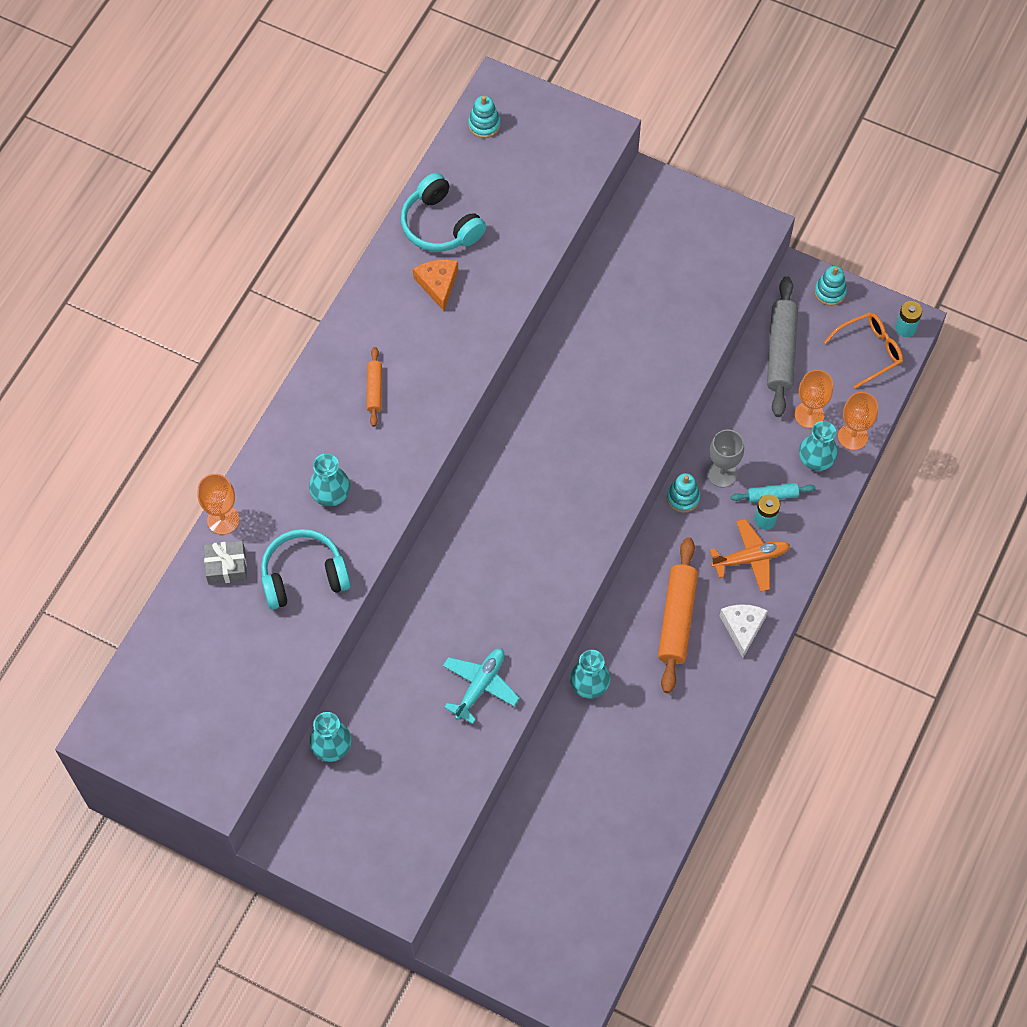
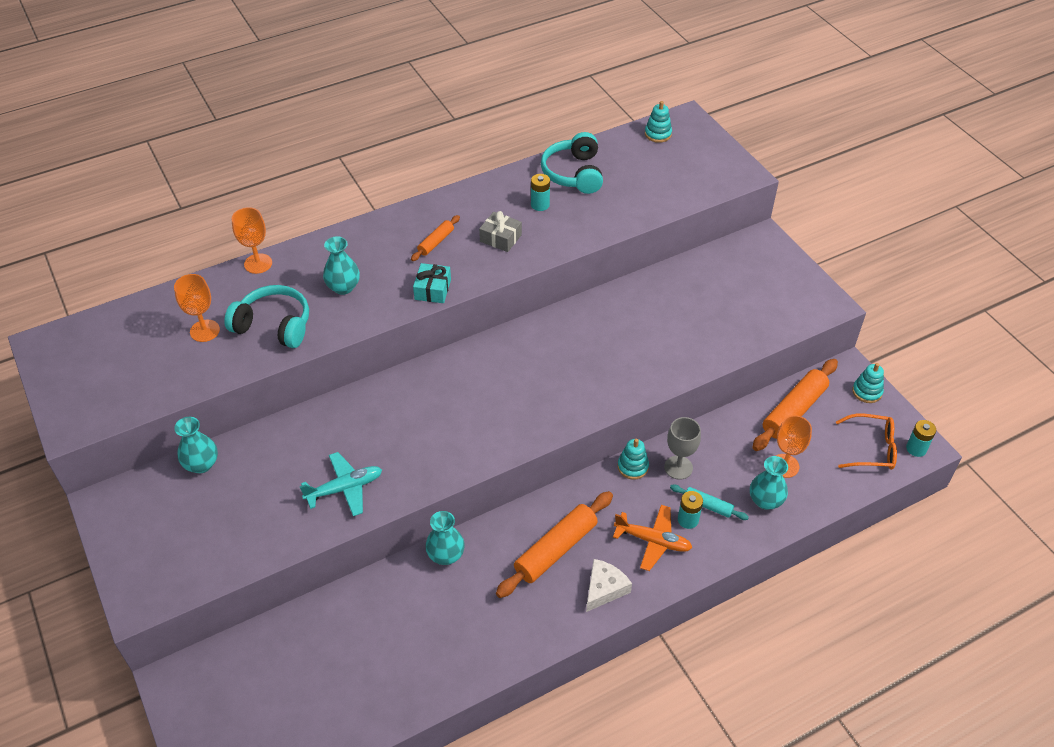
camera: 35 degrees right, 15 degrees down
grey gift [204,541,247,585] -> grey gift moved to [479,211,522,252]
orange cheese [413,260,458,311] -> turquoise battery [531,174,550,211]
grey rolling pin [767,276,798,417] -> orange rolling pin [752,359,838,451]
orange goblet [838,392,878,450] -> orange goblet moved to [174,274,220,342]
none -> turquoise gift [413,263,451,303]

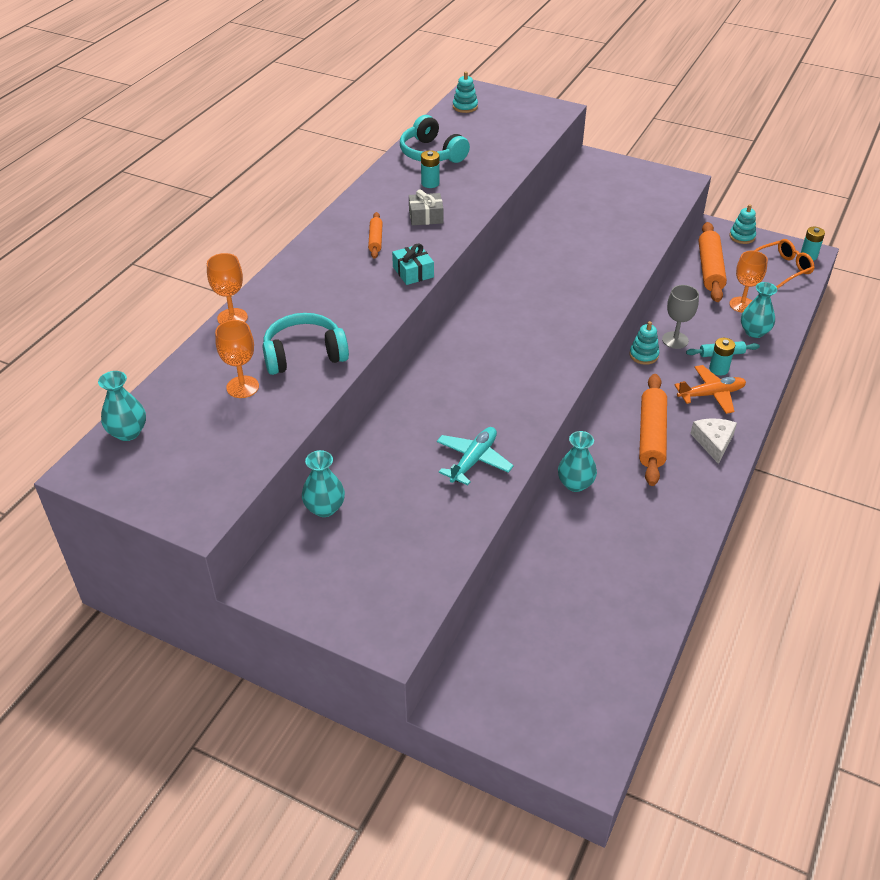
camera: 35 degrees left, 5 degrees down
turquoise vase [323,236,360,295] -> turquoise vase moved to [98,371,146,441]

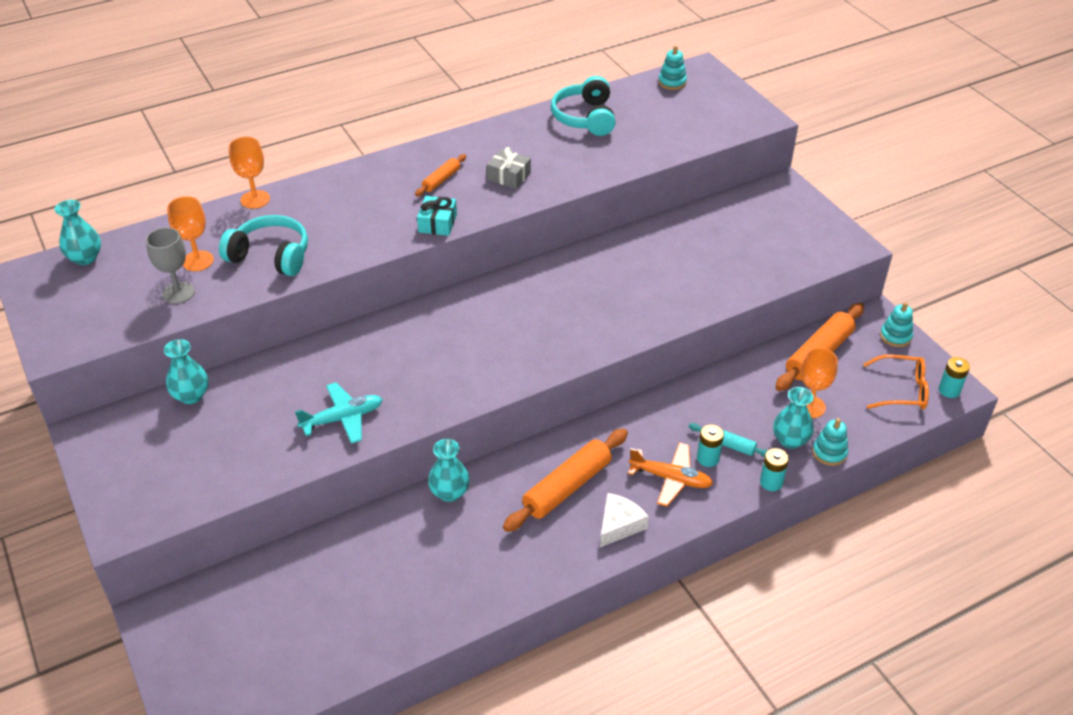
camera: 35 degrees right, 0 degrees up
turquoise battery [421,150,440,188] -> turquoise battery moved to [760,448,789,491]
turquoise stacking toy [629,321,659,365] -> turquoise stacking toy moved to [812,418,848,466]
grey goblet [662,285,699,349] -> grey goblet moved to [146,227,195,304]

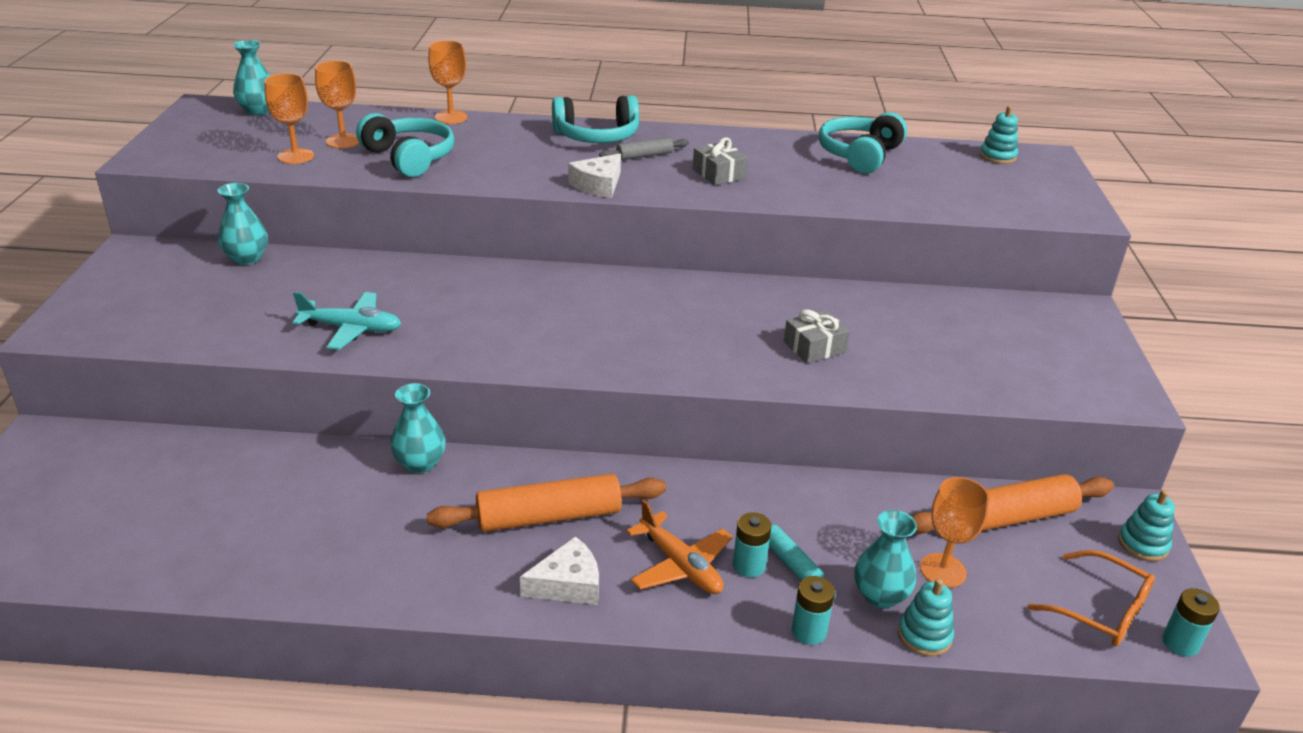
camera: 30 degrees right, 10 degrees down
grey goblet [146,227,195,304] -> orange goblet [264,73,314,164]
orange rolling pin [415,154,466,196] -> grey rolling pin [599,137,689,160]
turquoise gift [417,196,457,236] -> white cheese [568,154,621,198]
none -> turquoise headphones [552,95,639,143]
none -> grey gift [784,309,850,363]

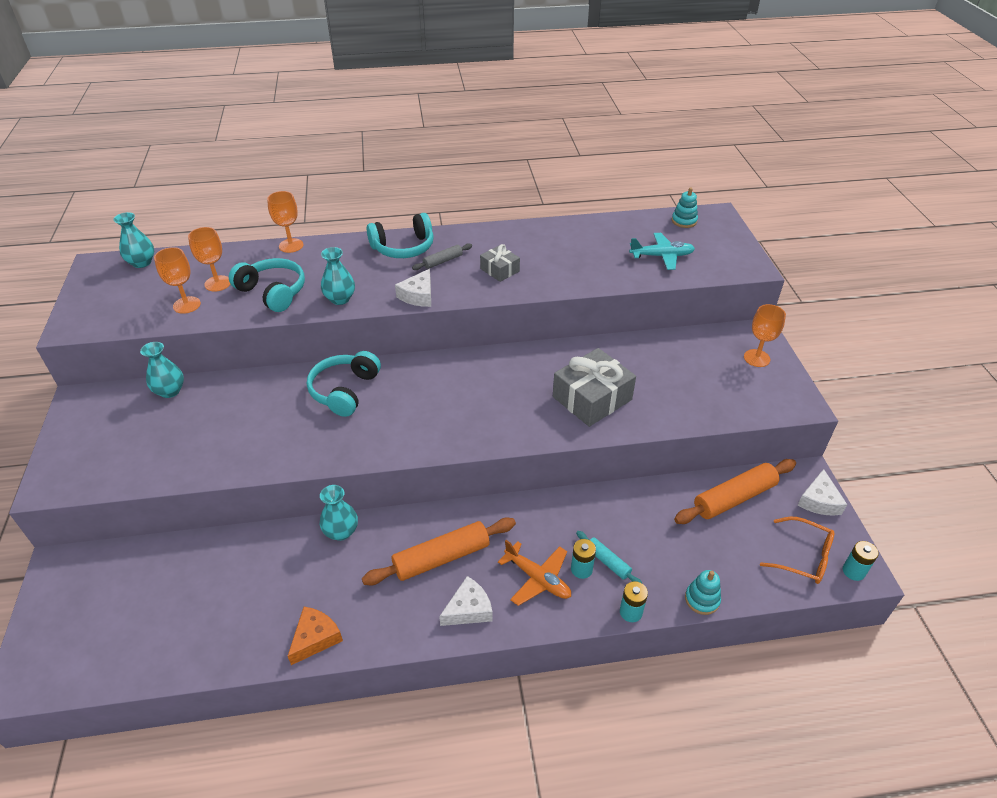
camera: 10 degrees left, 10 degrees up
turquoise plane [292,292,401,350] -> turquoise plane moved to [629,233,695,270]
grey gift [784,309,850,363] -> grey gift [553,348,636,427], size x1.84
turquoise headphones [819,112,907,173] -> turquoise headphones moved to [307,351,381,417]
turquoise vase [854,510,917,608] -> turquoise vase moved to [321,247,355,305]
orange goblet [920,477,989,588] -> orange goblet moved to [744,304,786,367]
turquoise stacking toy [1118,490,1175,561] -> white cheese [797,469,847,516]
none -> orange cheese [288,607,343,665]

